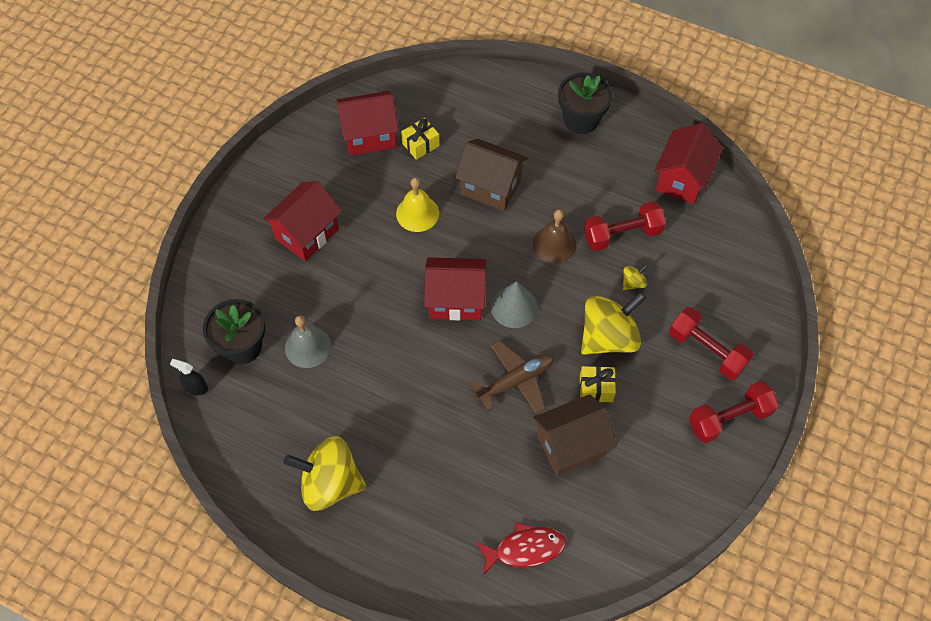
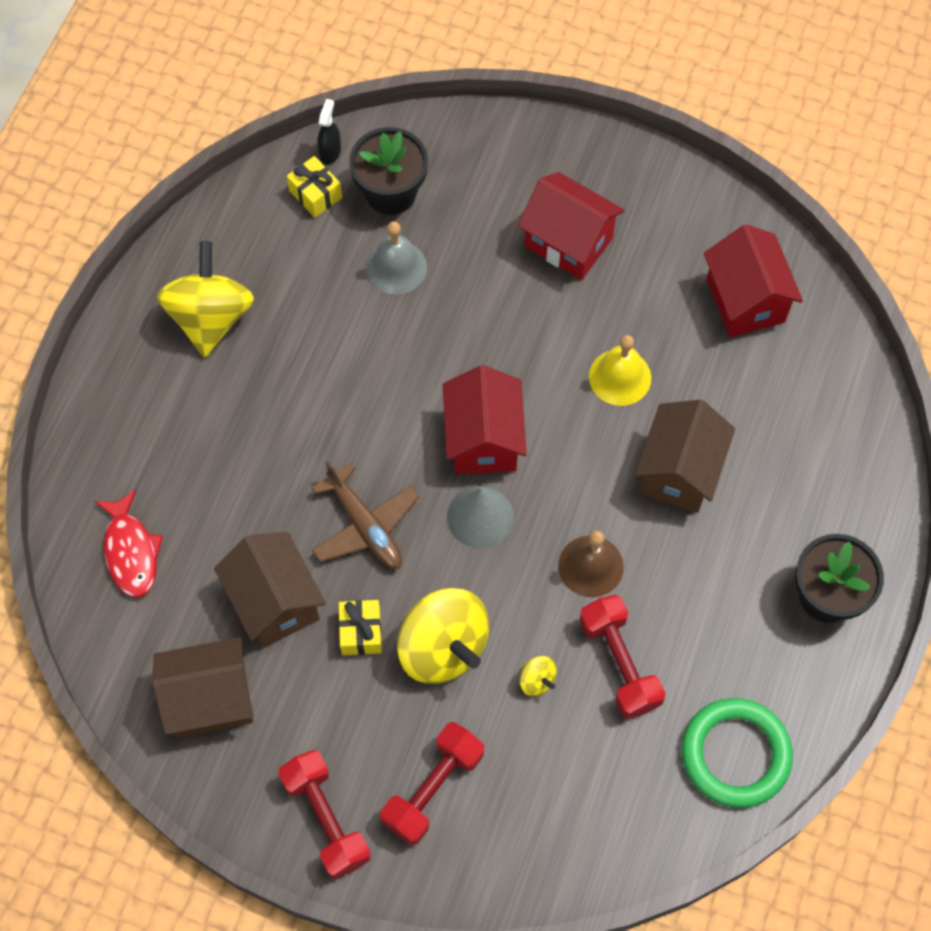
camera: 85 degrees right, 5 degrees up
yellow gift [401,118,440,160] -> yellow gift moved to [287,156,342,218]
red house [654,123,723,204] -> green ring [682,698,793,808]
none -> brown house [152,637,254,738]

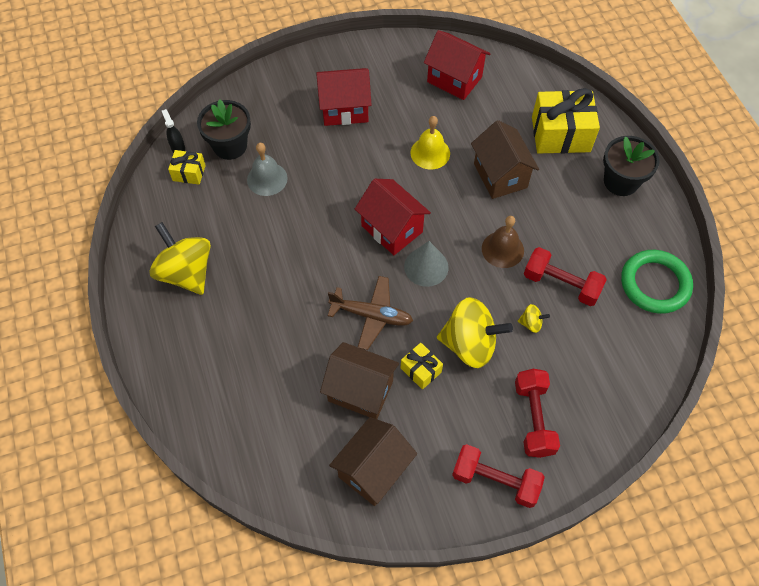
camera: 40 degrees left, 5 degrees down
red fish [94,489,163,597] -> none
none -> yellow gift [532,88,600,153]

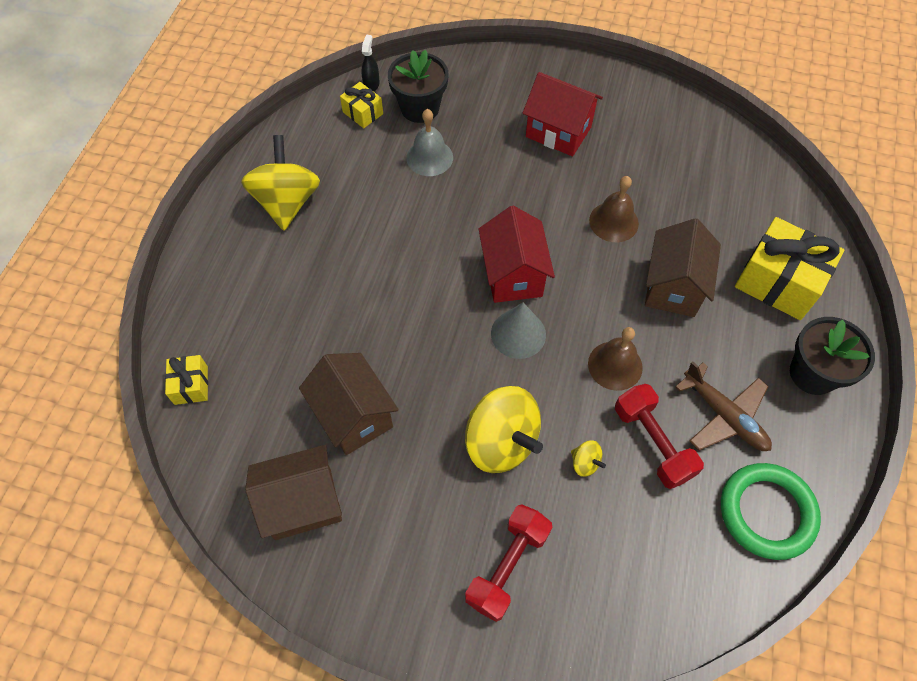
camera: 35 degrees right, 0 degrees up
brown plane [328,276,413,350] -> brown plane moved to [675,361,772,451]
yellow gift [401,343,443,390] -> yellow gift moved to [165,355,208,405]
yellow bell [410,116,450,170] -> brown bell [589,176,639,242]
red house [424,30,491,100] -> none
red dumbbell [452,444,545,508] -> none

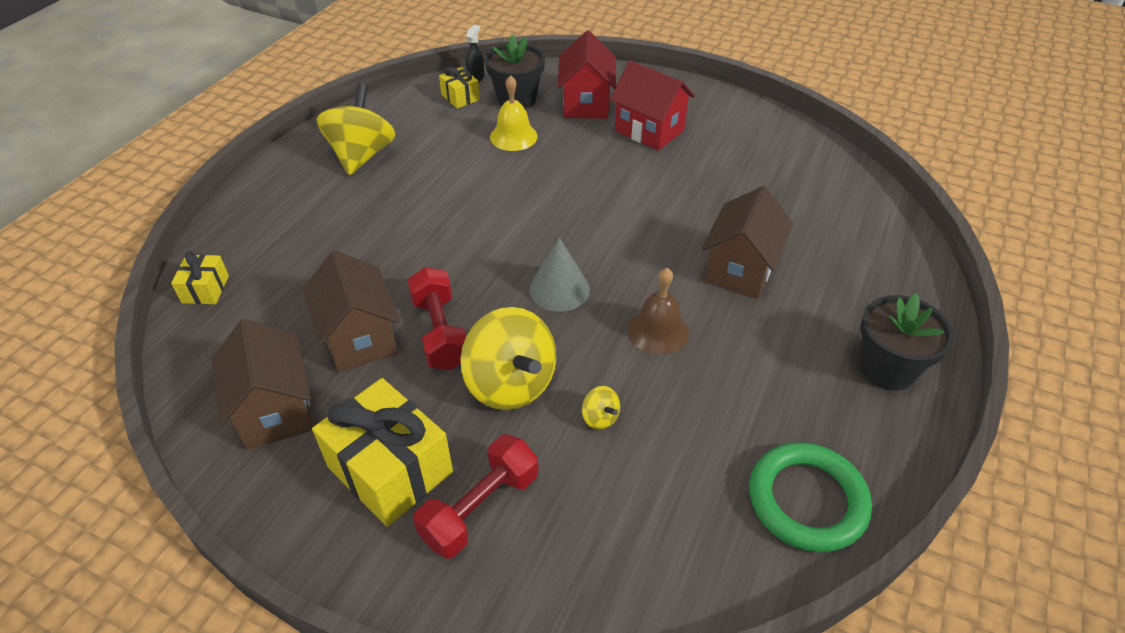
camera: 10 degrees right, 15 degrees down
brown house [245,445,342,540] -> brown house turned 75 degrees clockwise [212,319,313,450]
grey bell [406,109,453,176] -> yellow bell [490,75,538,151]
red house [479,206,555,303] -> red house moved to [557,31,616,119]
brown bell [589,176,639,242] -> none
red dumbbell [615,384,704,489] -> red dumbbell moved to [408,267,466,370]
brown plane [675,361,772,451] -> none
yellow gift [735,217,844,320] -> yellow gift moved to [312,378,453,526]

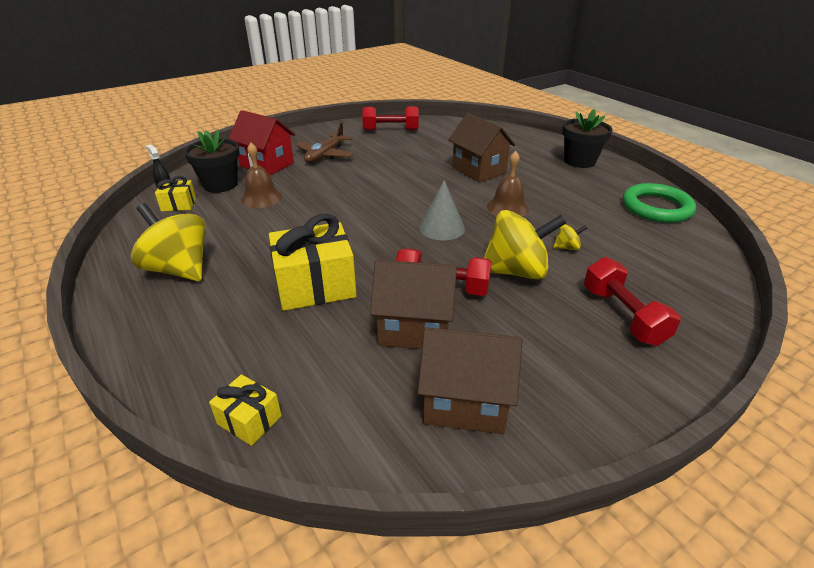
camera: 60 degrees left, 10 degrees down
yellow gift [312,378,453,526] -> yellow gift moved to [269,214,357,311]
yellow bell [490,75,538,151] -> brown bell [241,143,282,208]
red house [610,61,695,151] -> brown plane [295,122,354,163]
none -> red dumbbell [363,107,419,131]

